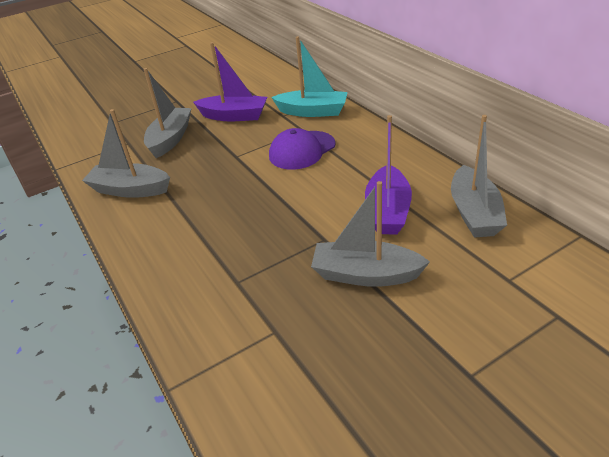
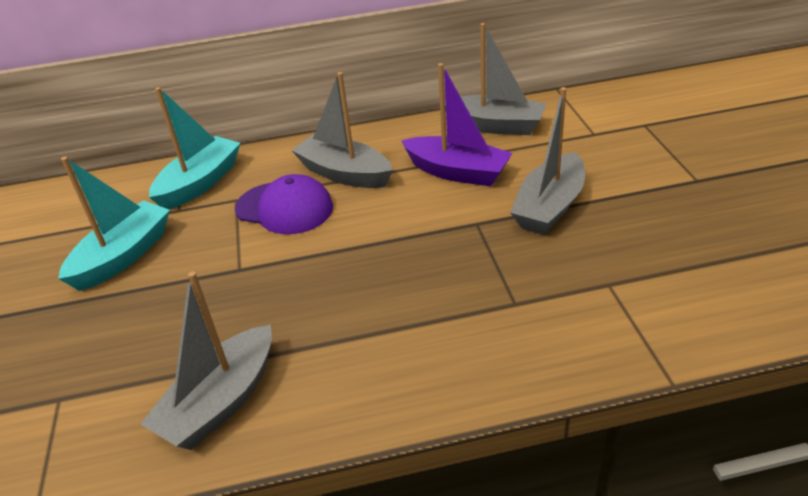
camera: 70 degrees left, 0 degrees up
grey boat [144,68,191,158] -> grey boat moved to [291,72,393,188]
purple boat [193,42,267,121] -> turquoise boat [58,157,170,291]
purple cap [269,128,336,170] -> purple cap turned 45 degrees counterclockwise [235,174,333,234]

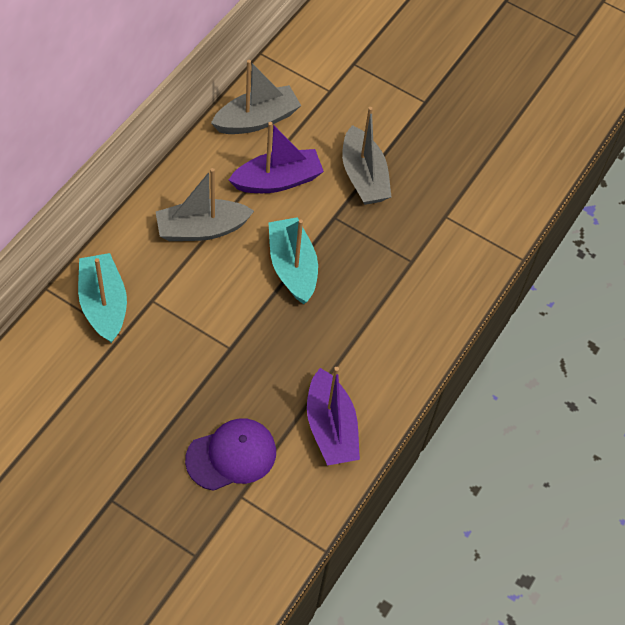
camera: 55 degrees left, 20 degrees up
turquoise boat [58,157,170,291] -> turquoise boat moved to [268,217,318,304]
grey boat [140,272,272,450] -> purple boat [307,367,360,466]
purple cap [235,174,333,234] -> purple cap moved to [185,418,276,491]

